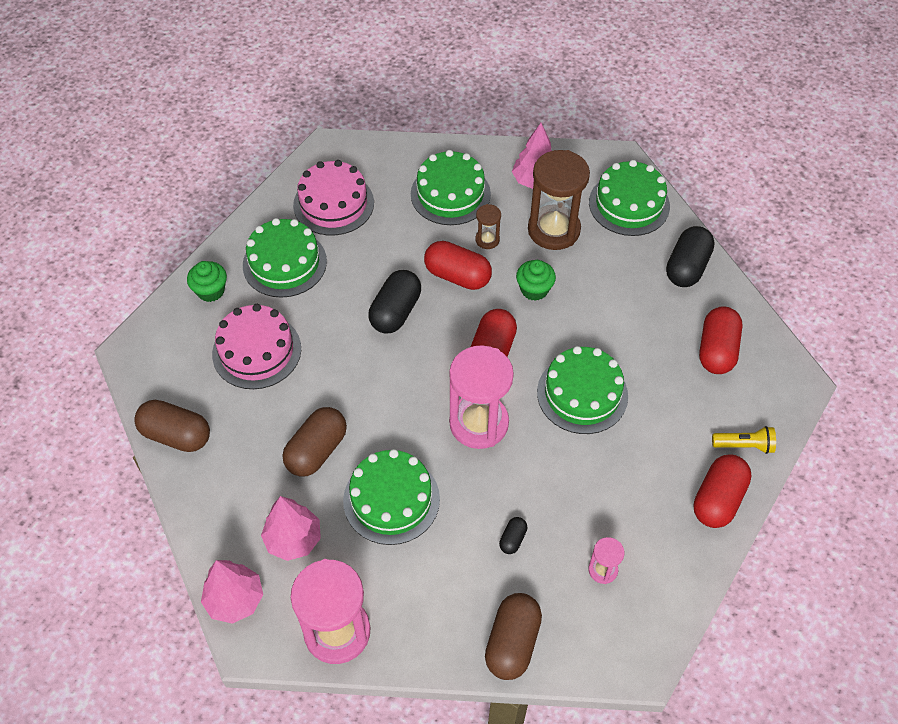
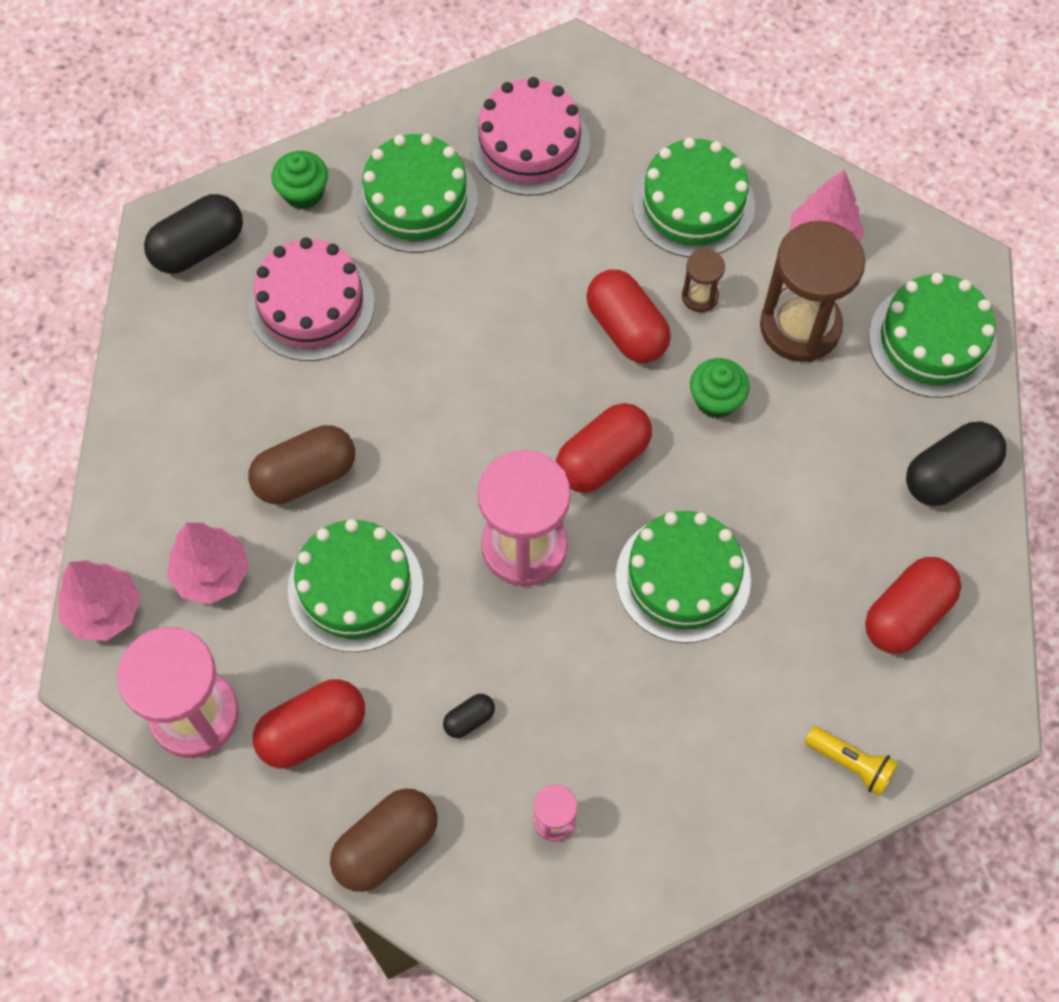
camera: 30 degrees right, 10 degrees up
brown capsule [134,400,210,452] -> none
black capsule [368,270,421,334] -> black capsule moved to [144,194,243,274]
red capsule [694,454,752,528] -> red capsule moved to [253,679,365,769]

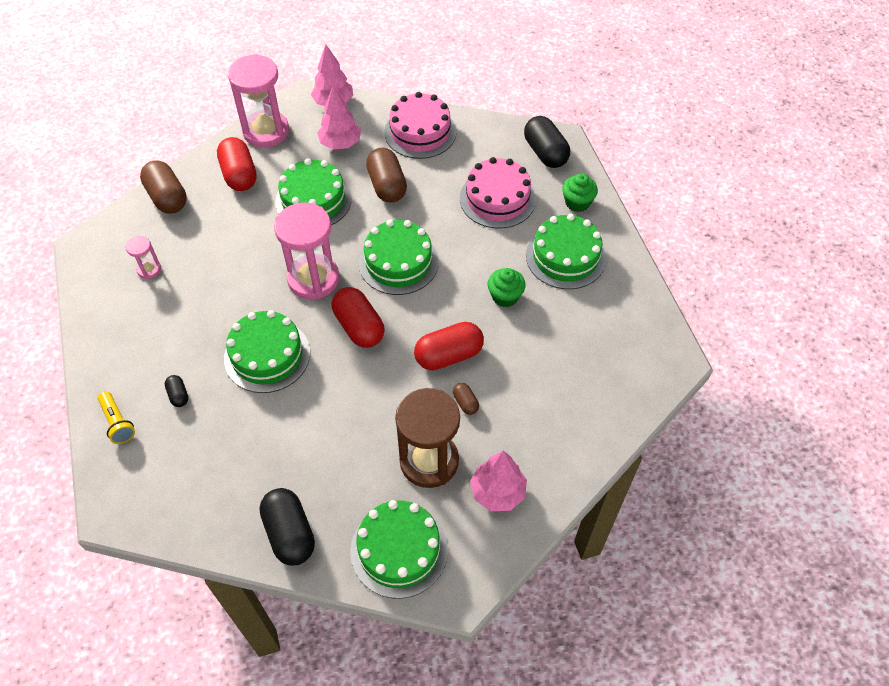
camera: 100 degrees right, 10 degrees down
black capsule [443,694,495,738] -> black capsule moved to [165,375,188,407]
pink cake [469,77,590,196] -> pink cake moved to [384,92,456,159]
green cake [632,137,755,257] -> green cake moved to [359,220,439,295]
brown hourglass [682,249,725,312] -> brown capsule [453,383,479,415]
green cupcake [690,358,750,418] -> green cupcake moved to [487,268,526,307]
yellow flashlight [805,726,898,796] -> yellow flashlight turned 75 degrees counterclockwise [98,391,135,444]
red capsule [865,557,962,654] -> none

